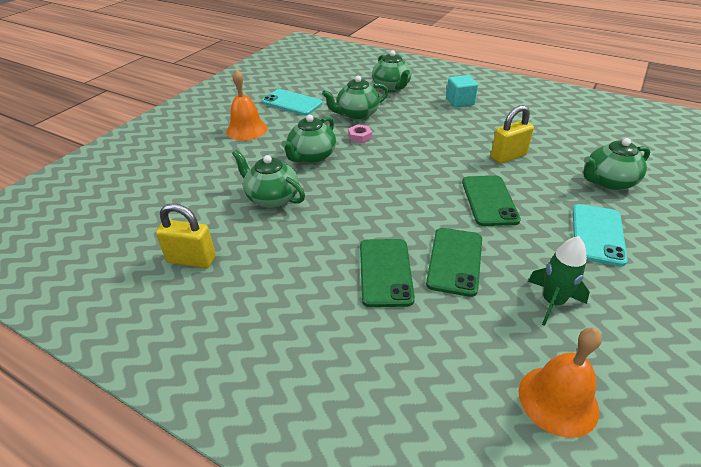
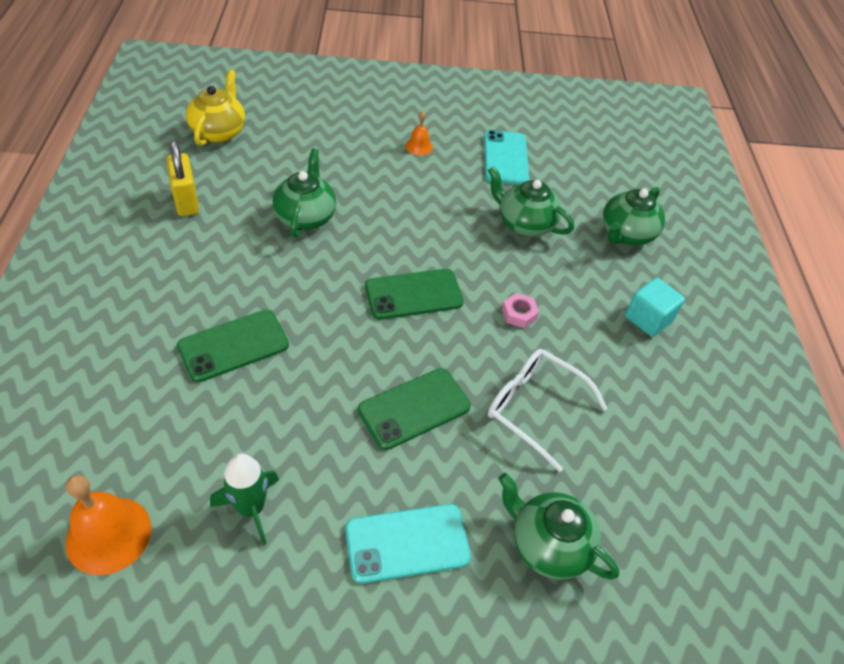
camera: 55 degrees right, 10 degrees up
orange bell [226,69,268,141] -> orange bell [406,111,433,155], size x0.53
green teapot [281,115,336,163] -> none
pink nut [348,124,372,144] -> pink nut moved to [502,293,539,328]
green phone [426,228,482,297] -> green phone moved to [365,269,464,320]
yellow padlock [491,105,534,164] -> white glasses [488,349,608,472]
none -> yellow teapot [186,70,245,146]

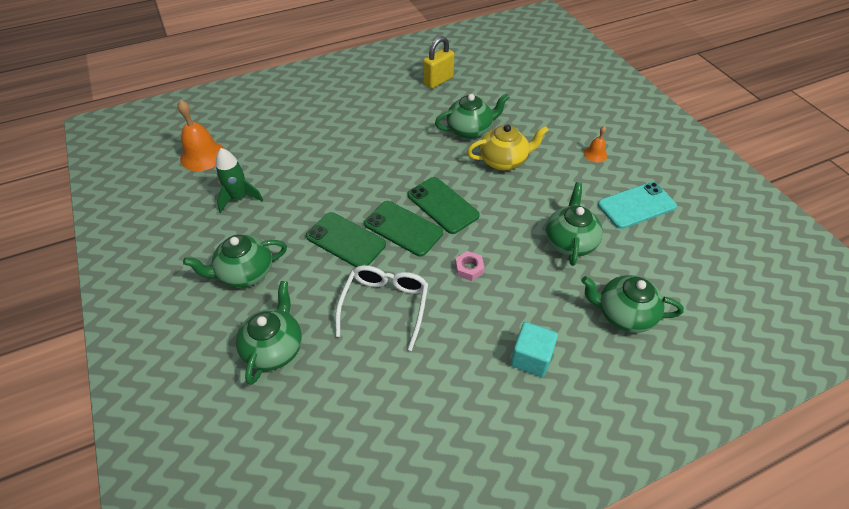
camera: 70 degrees right, 0 degrees up
green phone [177,310,289,382] -> green phone moved to [364,201,443,256]
yellow teapot [186,70,245,146] -> yellow teapot moved to [467,124,549,171]
turquoise phone [345,504,471,584] -> green teapot [183,234,287,288]

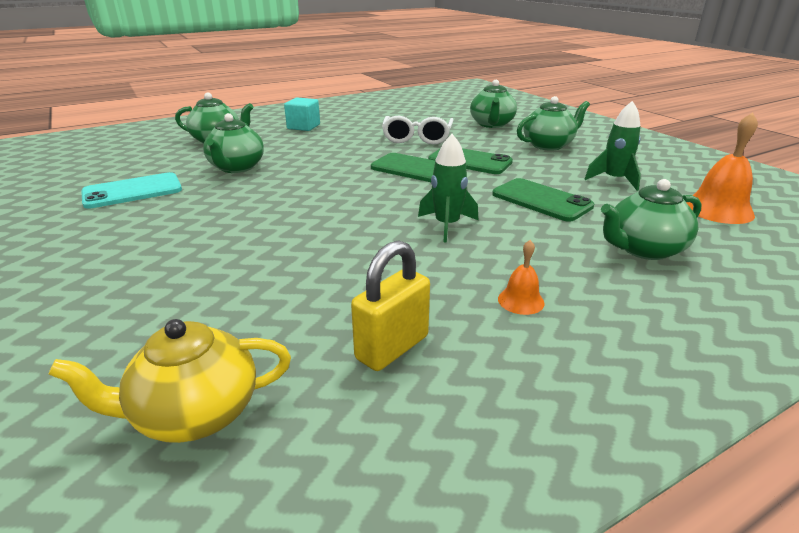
camera: 175 degrees right, 20 degrees down
green phone [408,177,480,234] -> green phone moved to [492,178,594,222]
green teapot [435,93,510,139] -> green teapot moved to [601,179,702,260]
pink nut [455,251,485,281] -> none
yellow teapot [467,124,549,171] -> yellow teapot moved to [48,319,291,443]
orange bell [584,126,607,162] -> orange bell moved to [498,240,545,315]
none -> green rocket [418,134,478,242]

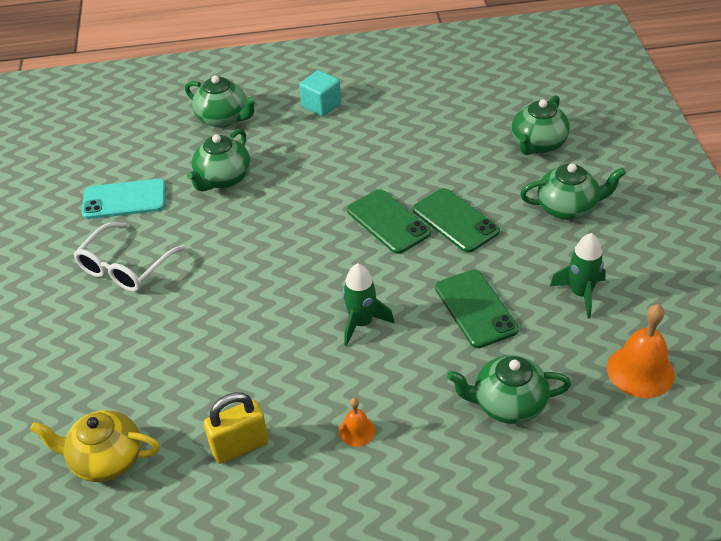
camera: 25 degrees right, 15 degrees up
white glasses [382,116,453,145] -> white glasses moved to [74,222,185,292]

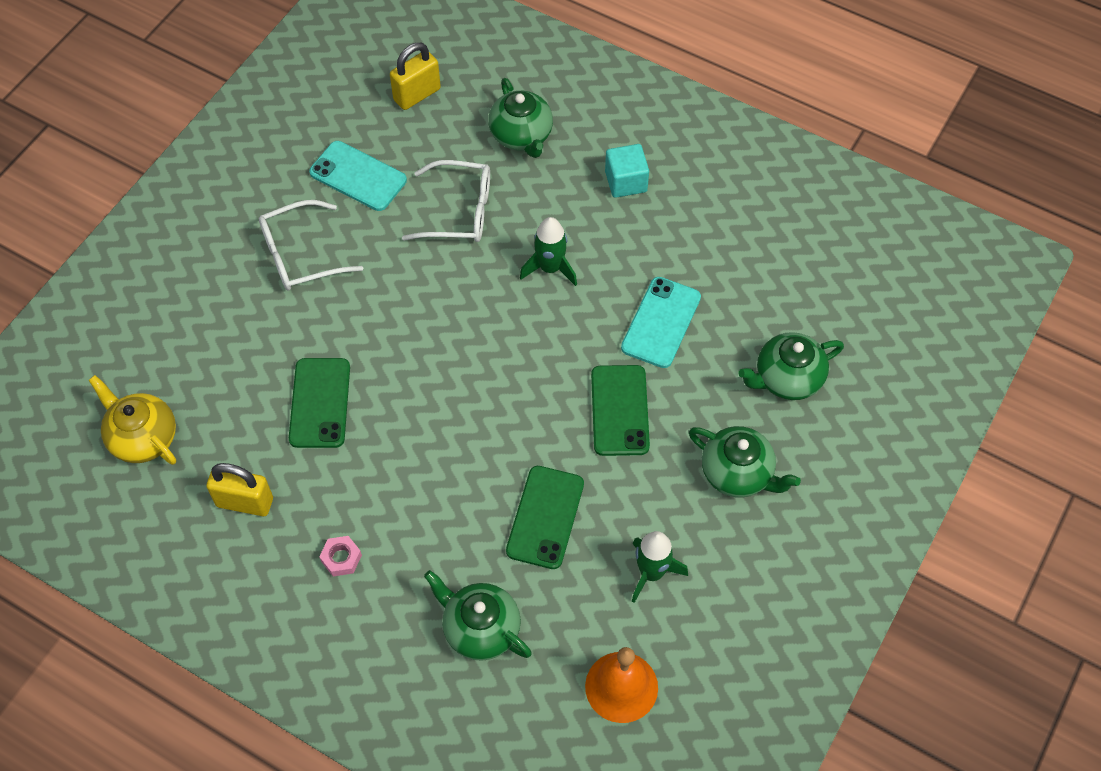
camera: 35 degrees right, 15 degrees up
green teapot [187,129,250,191] -> white glasses [402,160,490,242]
orange bell [339,398,375,447] -> pink nut [319,536,362,576]
green rocket [343,263,394,346] -> green rocket moved to [520,217,577,286]
green phone [347,189,431,254] -> green phone moved to [289,358,350,448]
none -> yellow padlock [390,43,441,110]
none -> turquoise phone [621,277,701,368]

